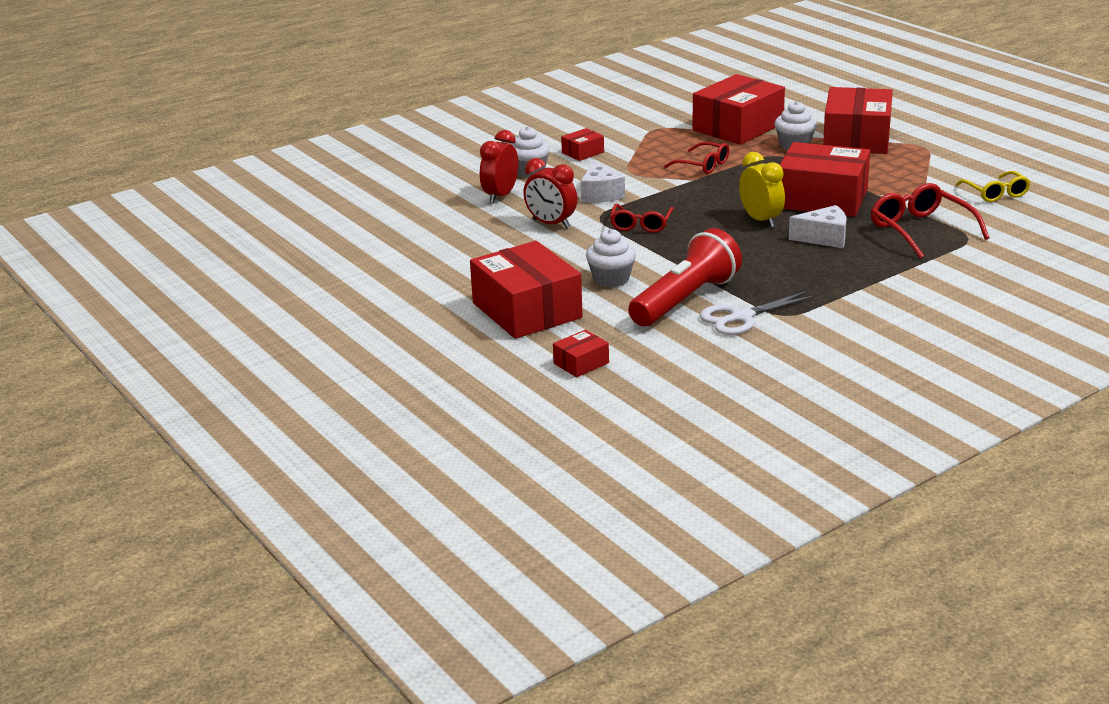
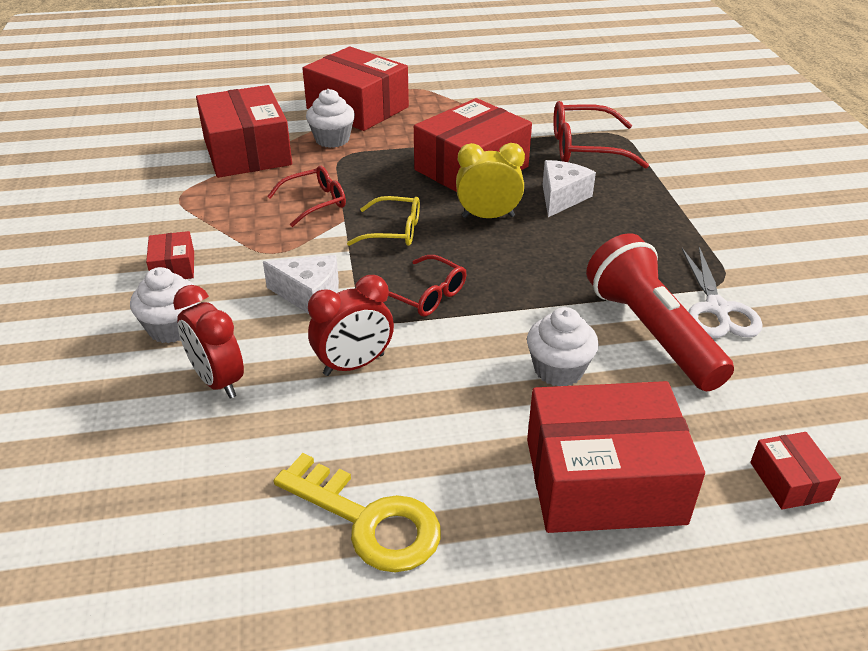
camera: 65 degrees left, 10 degrees up
yellow glasses [956,171,1031,202] -> yellow glasses moved to [347,196,420,246]
none -> yellow key [274,453,441,572]

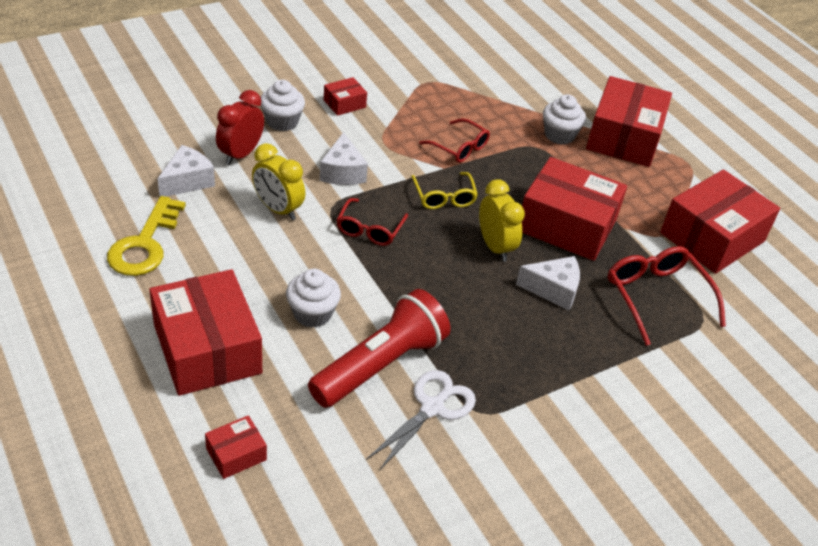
camera: 65 degrees right, 5 degrees up
red box [196,85,292,178] -> red box moved to [660,169,780,274]
red clock [308,275,394,376] -> yellow clock [252,143,305,220]
white scissors [682,247,763,338] -> white scissors turned 150 degrees clockwise [366,370,476,471]
none -> white cheese [157,145,215,197]

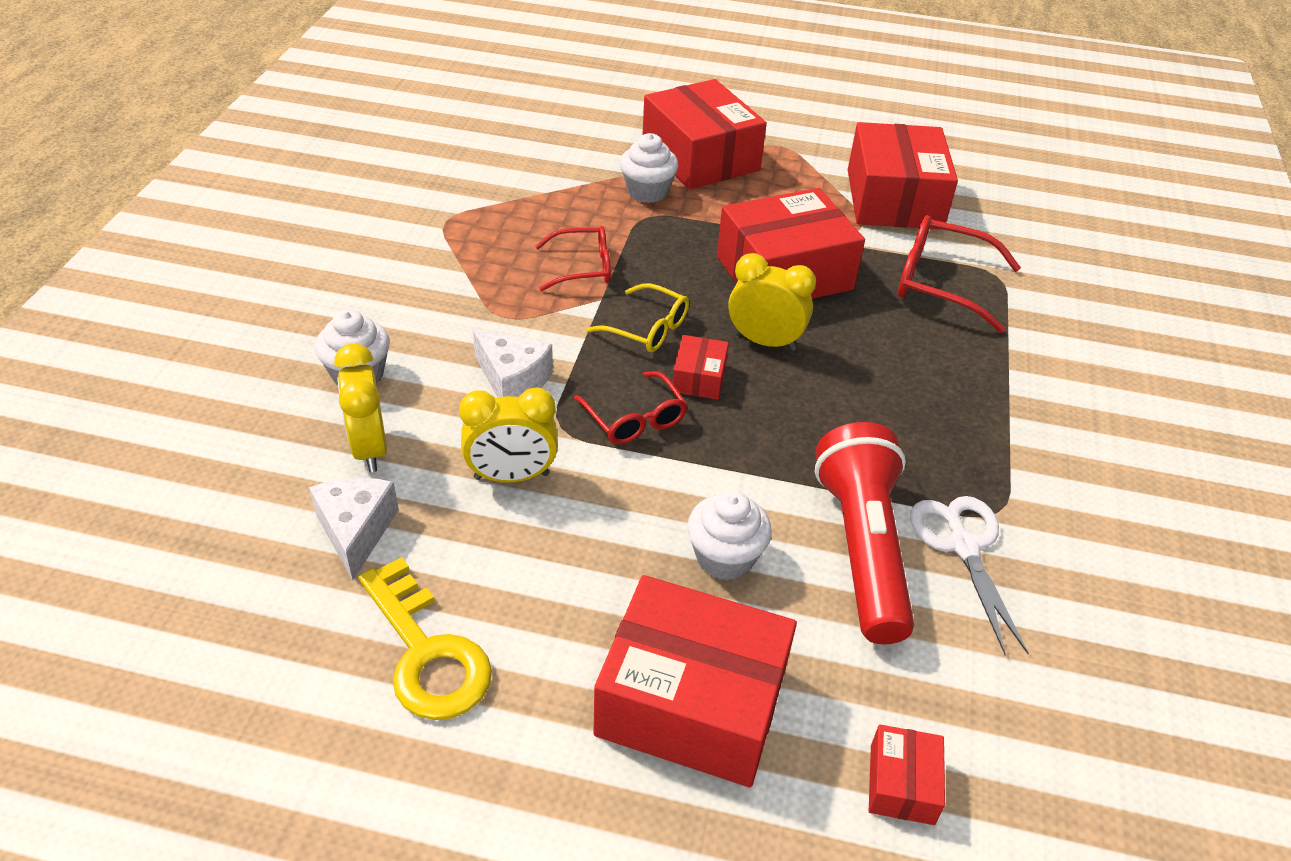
camera: 45 degrees left, 0 degrees up
red clock [216,90,264,165] -> yellow clock [334,343,387,472]
red box [324,77,367,116] -> red box moved to [672,335,729,400]
white cheese [516,256,580,310] -> none

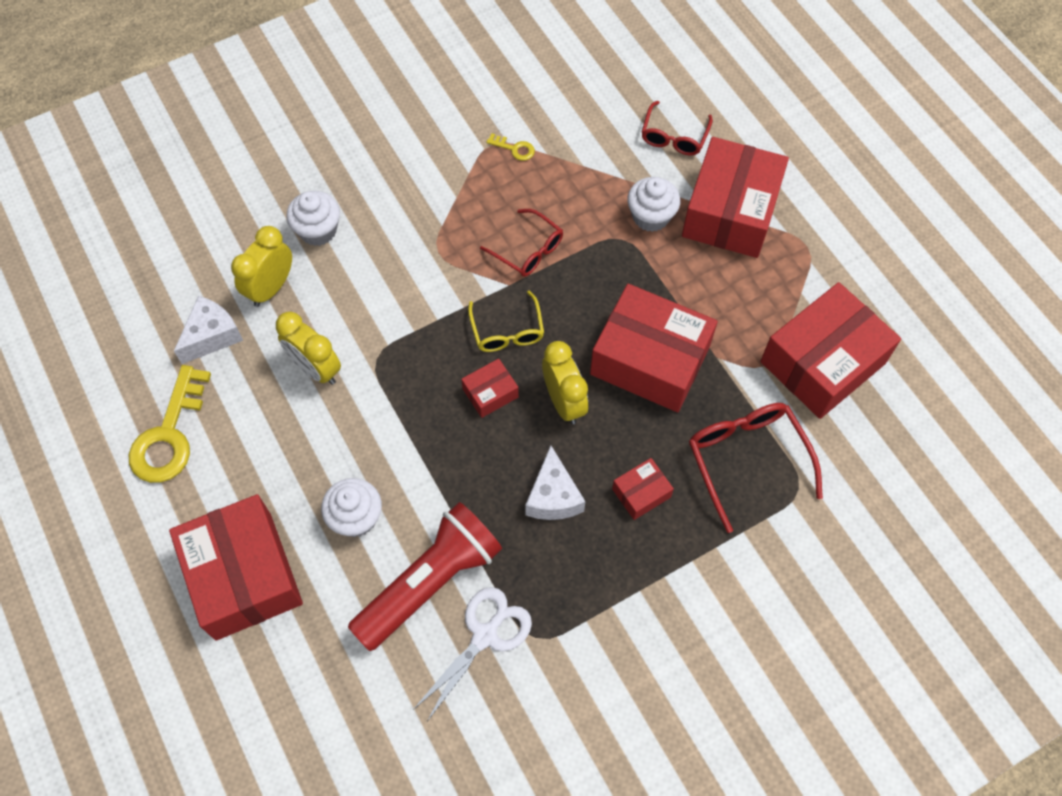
camera: 50 degrees right, 20 degrees up
white cheese [473,329,553,397] -> white cheese moved to [525,446,585,520]
red glasses [574,371,688,444] -> red glasses moved to [642,101,713,155]
red box [869,724,945,825] -> red box moved to [612,458,674,520]
none -> yellow key [486,133,535,161]

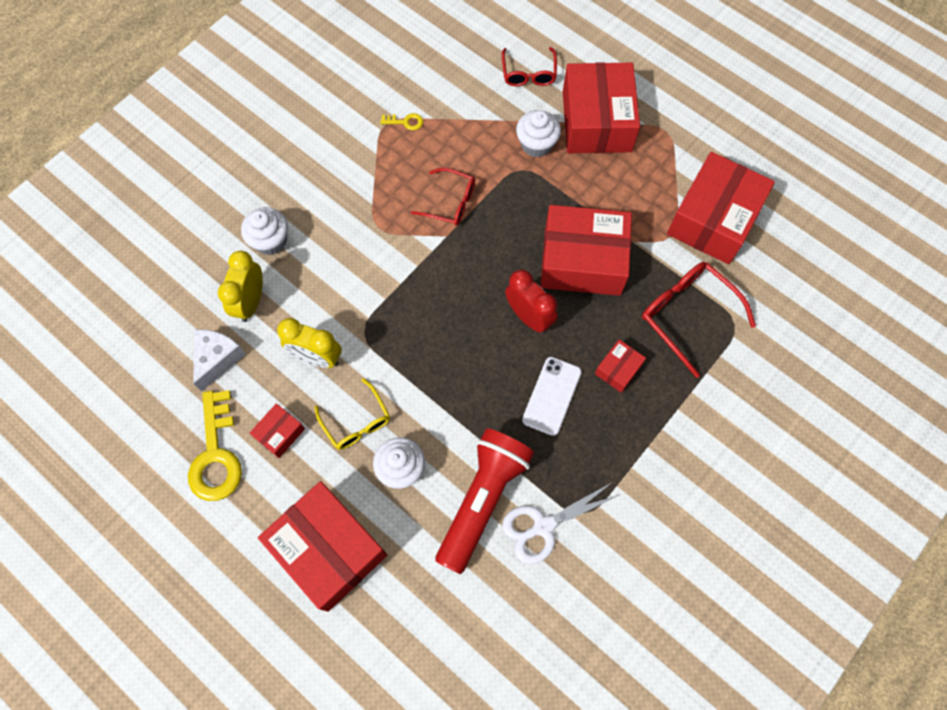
camera: 20 degrees left, 5 degrees up
white scissors [412,587,532,721] -> white scissors turned 135 degrees counterclockwise [502,483,619,564]
red box [461,358,519,418] -> red box moved to [250,403,305,458]
yellow glasses [468,291,544,352] -> yellow glasses moved to [314,378,390,450]
white cheese [525,446,585,520] -> white phone [522,357,582,436]
yellow clock [542,341,588,424] -> red clock [505,270,558,333]

